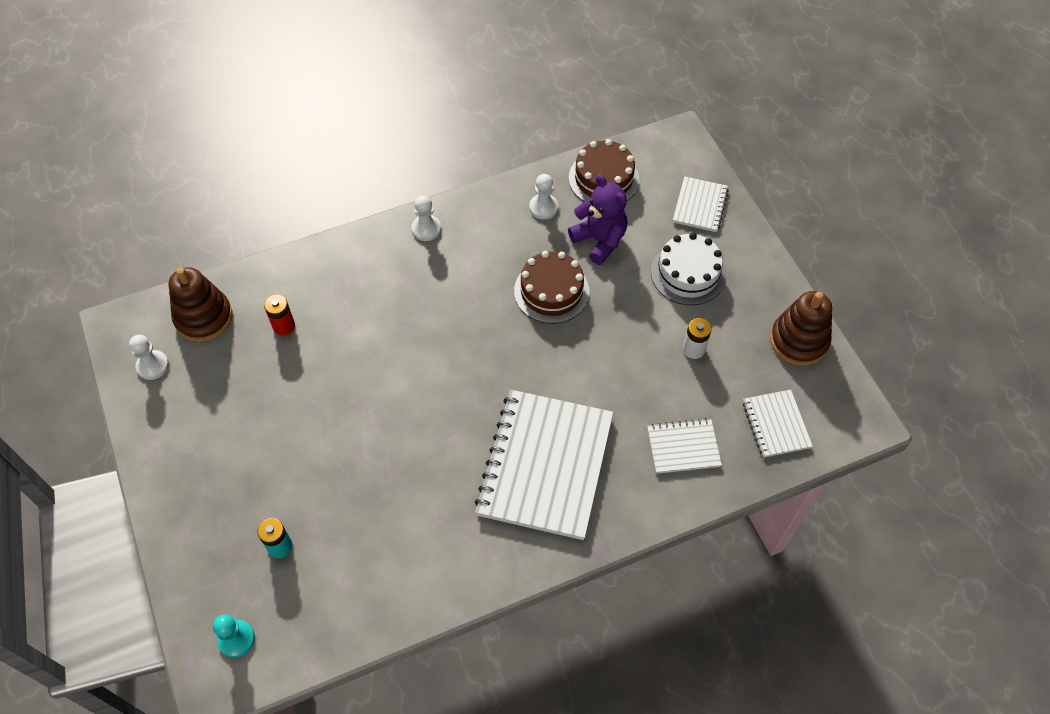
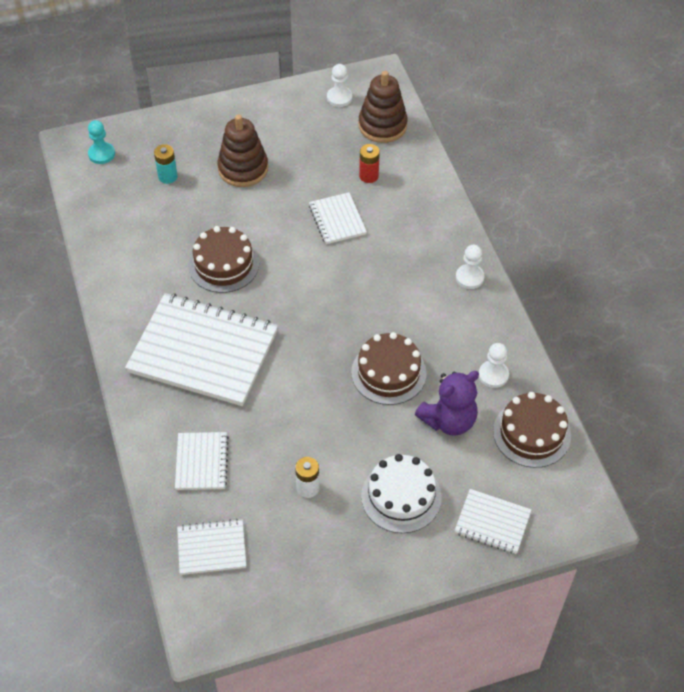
camera: 95 degrees right, 5 degrees down
brown stacking toy [770,291,832,366] -> brown stacking toy moved to [217,114,268,187]
none -> brown cake [188,226,259,293]
none -> white notebook [309,192,367,244]

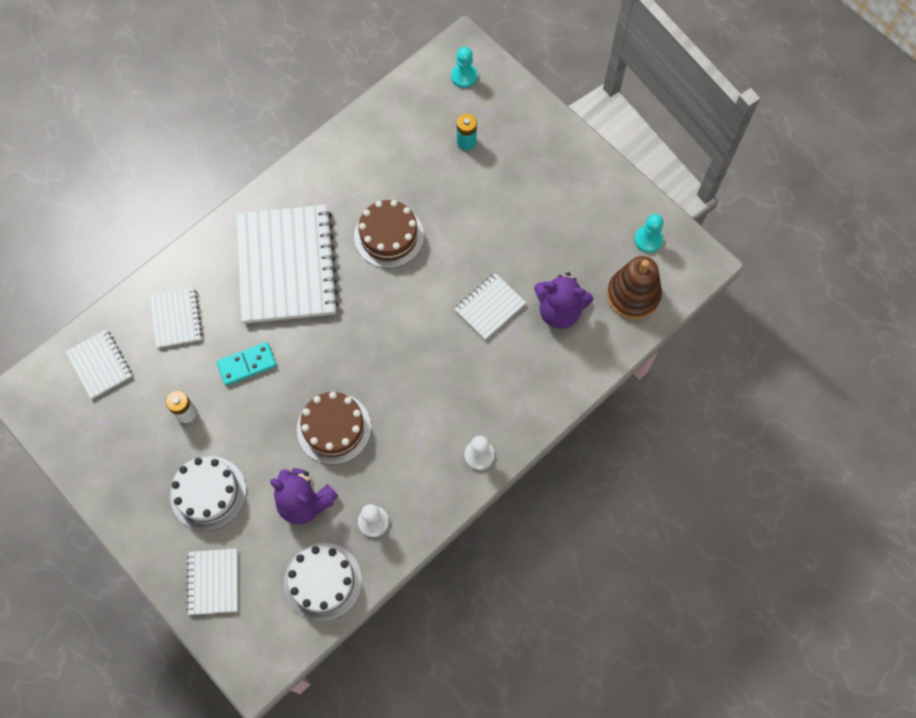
camera: 65 degrees right, 15 degrees up
white notebook [175,432,229,490] -> white notebook turned 75 degrees counterclockwise [150,287,203,348]
brown stacking toy [217,114,268,187] -> none
white pawn [327,64,352,107] -> turquoise pawn [634,214,663,253]
red battery [359,144,380,183] -> purple teddy bear [534,272,593,329]
brown cake [493,392,571,468] -> white cake [284,543,362,622]
none -> turquoise domino [217,342,276,386]

